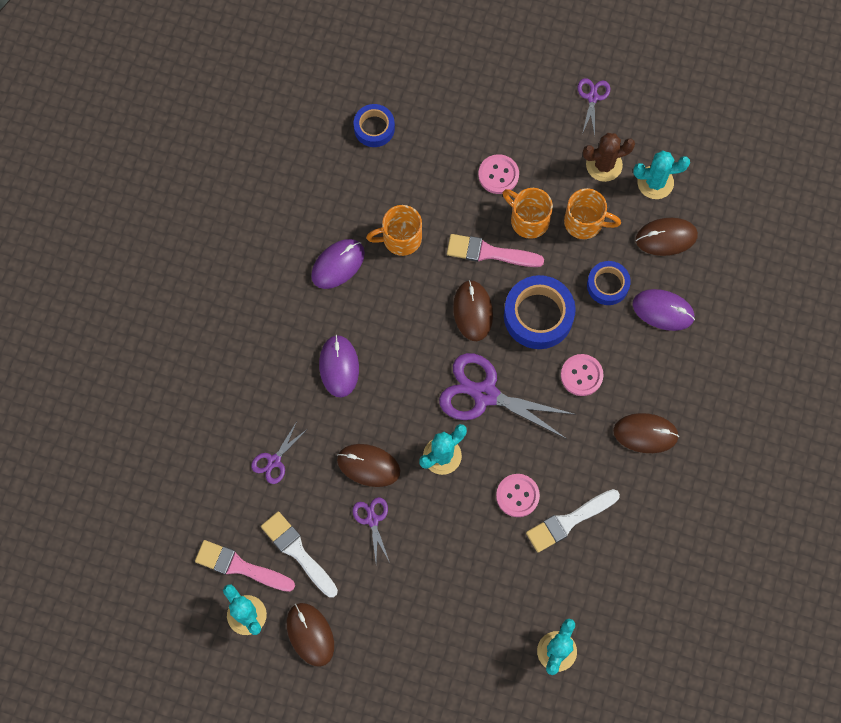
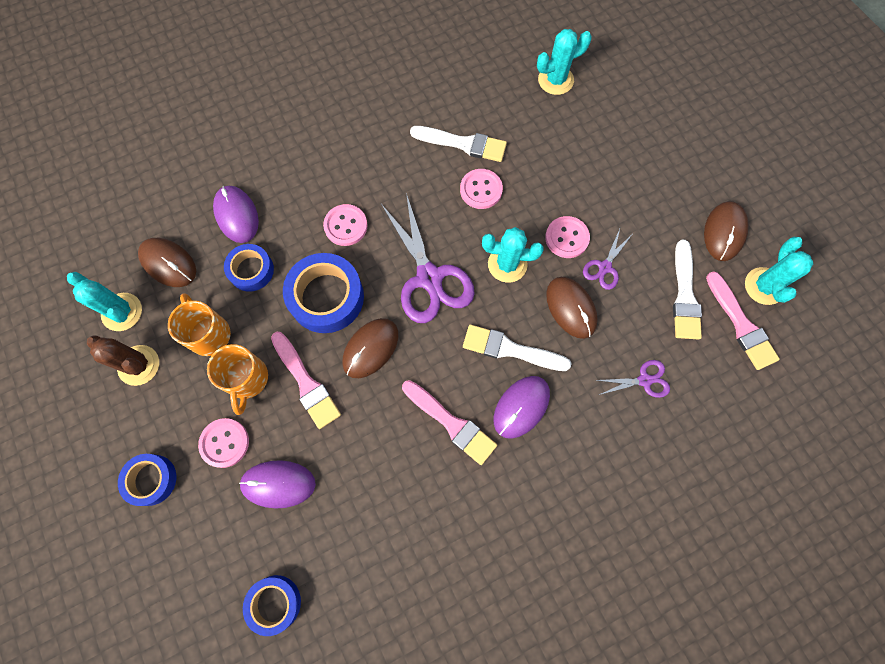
camera: 135 degrees left, 0 degrees up
purple mouse [311,239,365,289] -> purple mouse moved to [239,460,316,509]
orange mug [366,205,422,256] -> none
purple scissors [577,78,610,136] -> none
brown mouse [613,413,679,453] -> none
none -> blue tape [118,454,176,506]
none -> pink brush [402,380,497,465]
none -> white brush [463,325,572,371]
none -> pink button [545,216,590,258]

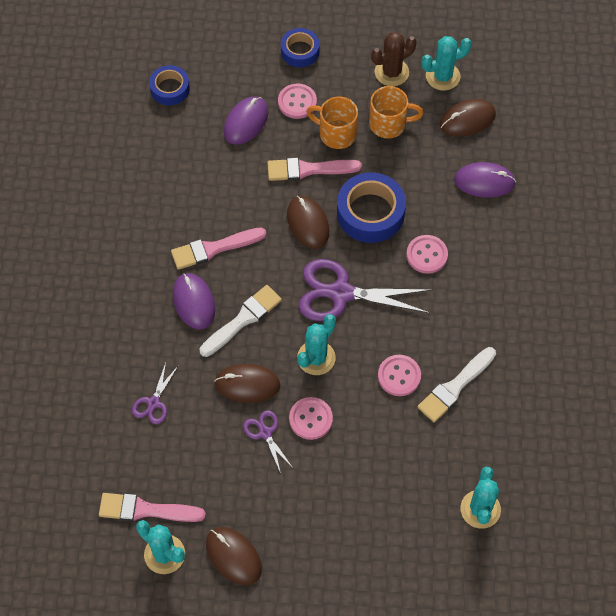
camera: 120 degrees right, 10 degrees down
blue tape [224,244,274,292] -> none
white brush [673,240,702,340] -> none

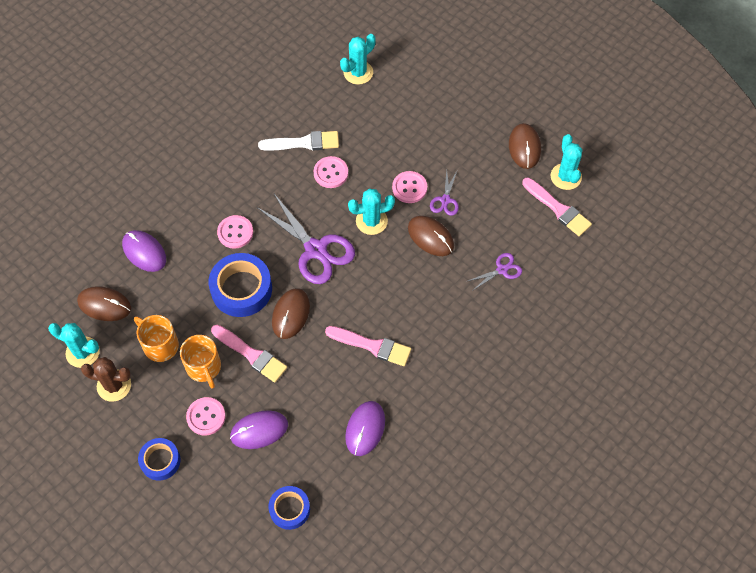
camera: 140 degrees left, 0 degrees up
purple mouse [173,273,215,329] -> purple mouse moved to [345,401,385,456]
white brush [200,285,282,357] -> none

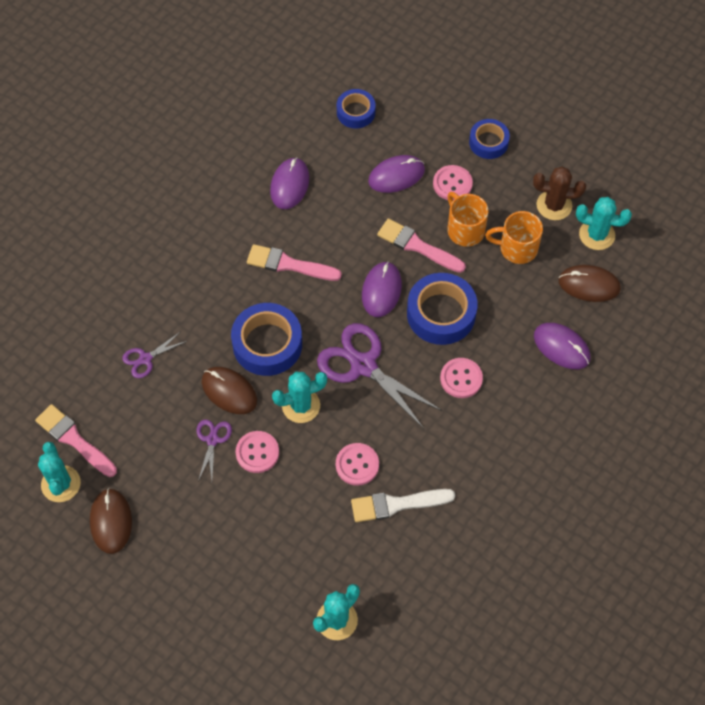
camera: 175 degrees right, 0 degrees up
orange mug [134,315,179,362] -> orange mug turned 150 degrees clockwise [485,211,543,264]
brown mouse [272,288,310,339] -> purple mouse [362,261,402,317]
none -> blue tape [231,303,302,376]

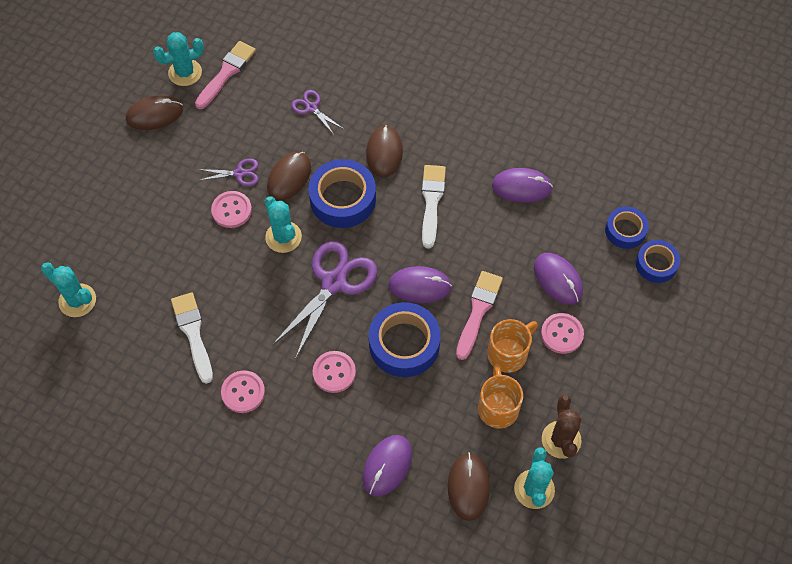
camera: 80 degrees right, 0 degrees up
pink brush [247,244,342,281] -> white brush [421,165,446,249]
pink button [336,443,379,486] -> pink button moved to [221,370,265,413]
blue tape [469,119,510,159] -> blue tape moved to [636,240,680,283]
none -> brown mouse [366,125,403,177]

